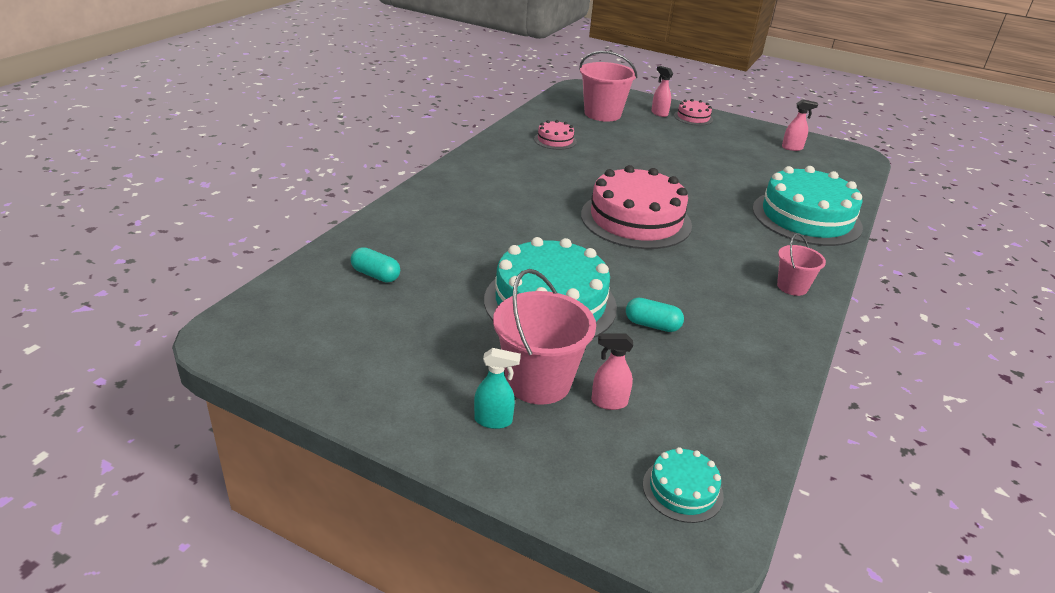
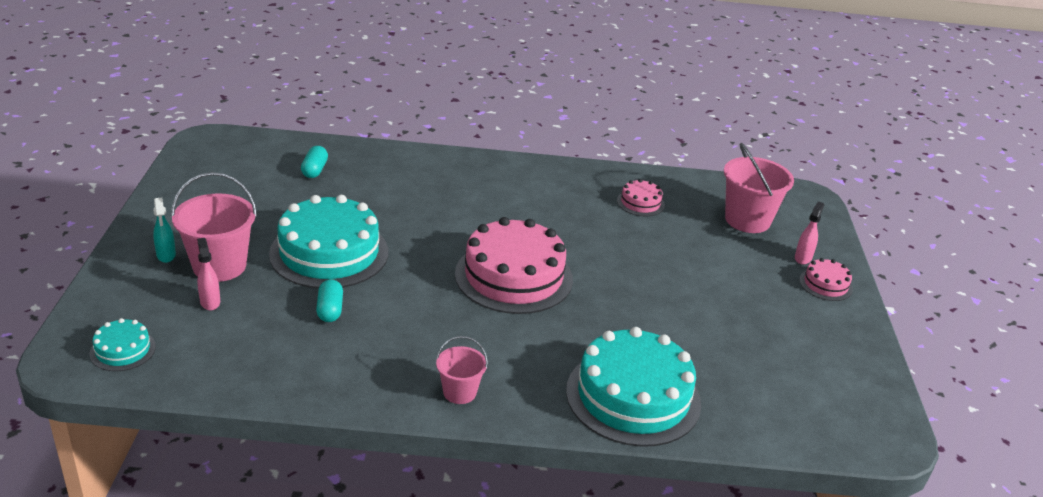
camera: 65 degrees right, 0 degrees up
pink spray bottle [782,99,818,151] -> none

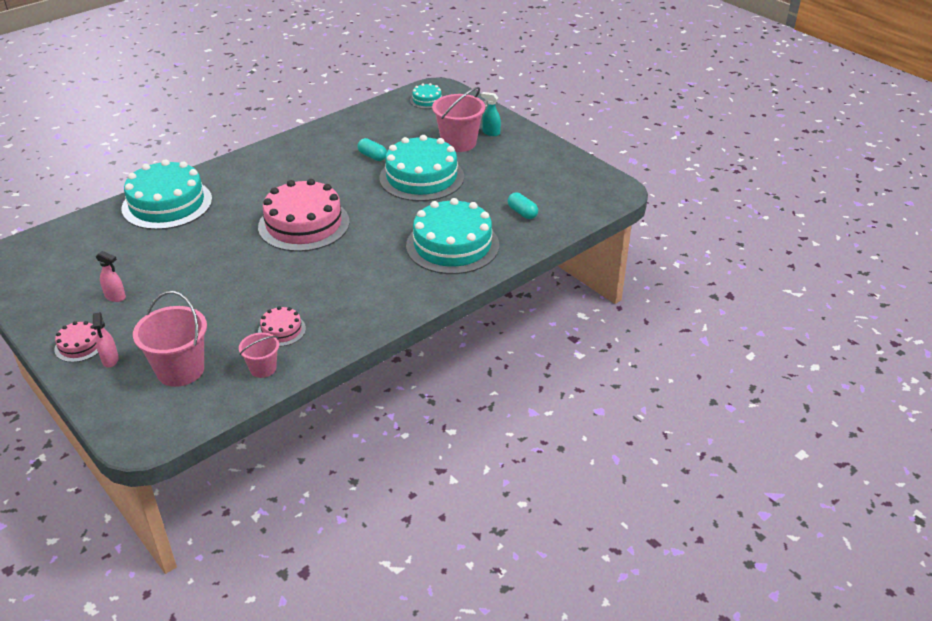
camera: 140 degrees right, 5 degrees up
pink spray bottle [197,238,220,311] -> pink spray bottle moved to [96,251,126,302]
pink bucket [436,336,488,404] -> pink bucket moved to [239,333,279,378]
none -> turquoise cake [406,198,499,274]

